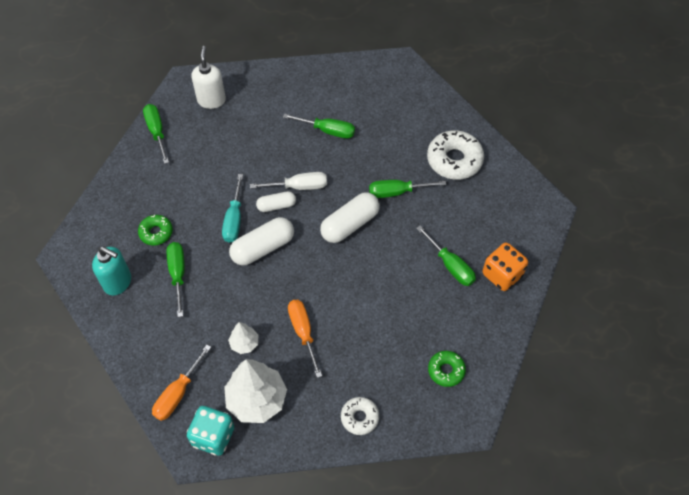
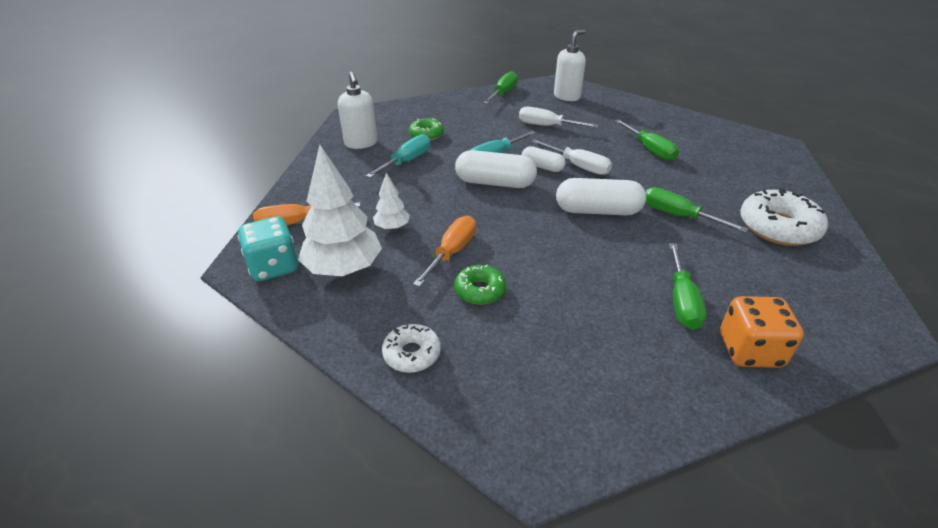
camera: 45 degrees right, 20 degrees down
turquoise soap dispenser [92,247,131,295] -> white soap dispenser [338,72,377,149]
green screwdriver [166,242,185,317] -> turquoise screwdriver [366,134,431,178]
green donut [428,351,466,387] -> green donut moved to [454,264,506,305]
none -> white screwdriver [519,107,599,128]

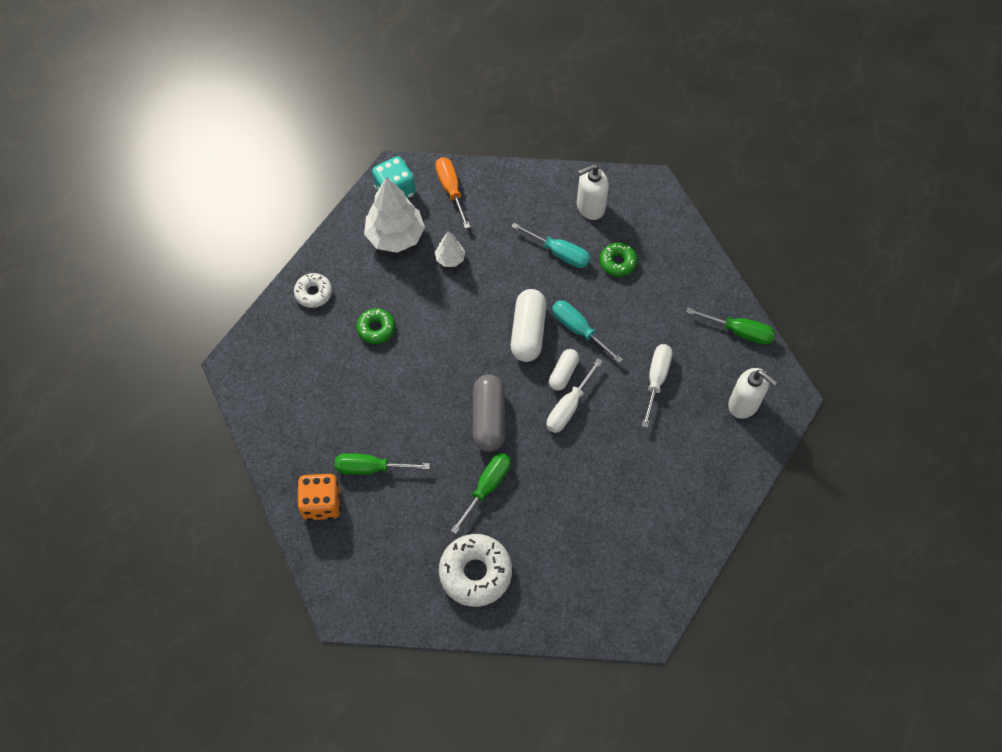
camera: 85 degrees right, 25 degrees up
orange screwdriver [413,216,476,287] -> none
white capsule [556,178,646,215] -> grey capsule [473,374,505,452]
green screwdriver [615,119,679,161] -> none

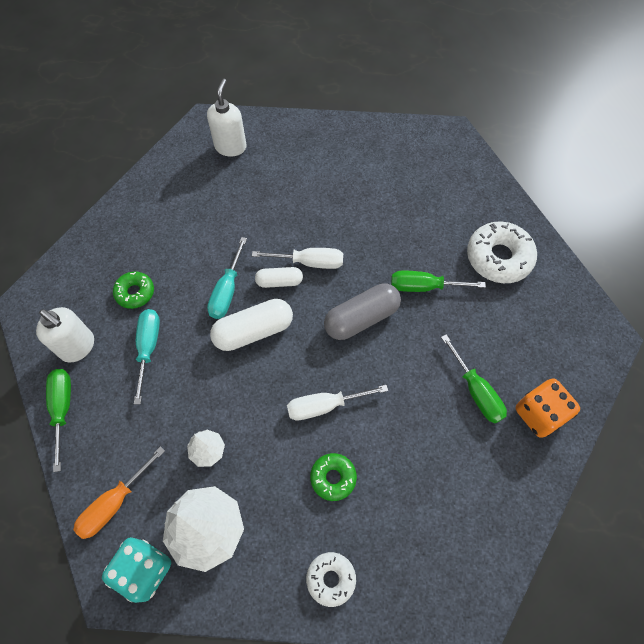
camera: 120 degrees left, 0 degrees up
white screwdriver [642,344,672,428] -> white screwdriver moved to [287,385,388,420]
green screwdriver [686,308,775,344] -> green screwdriver moved to [46,369,71,472]

